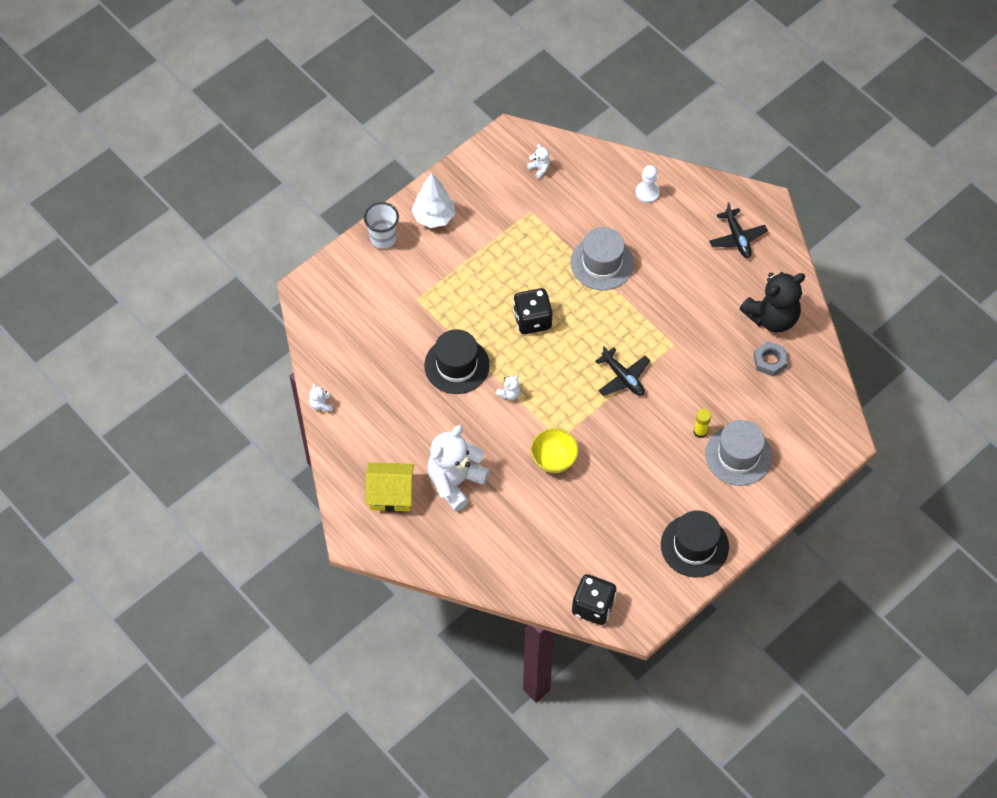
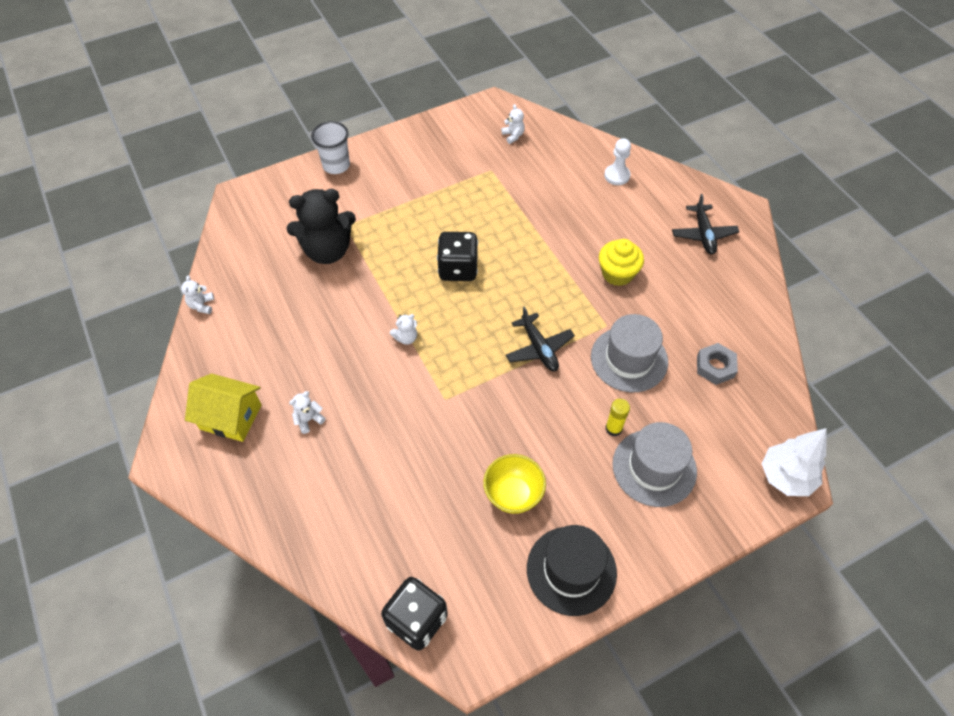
camera: 15 degrees right, 5 degrees down
white tree [412,173,455,228] -> white tree moved to [762,428,826,496]
black hat [424,329,490,394] -> none
white teddy bear [427,425,490,511] -> white teddy bear [289,391,326,434], size x0.41
yellow bowl [531,428,579,473] -> yellow bowl moved to [483,454,546,514]
grey hat [570,227,634,290] -> grey hat moved to [591,314,668,392]
black teddy bear [739,272,805,333] -> black teddy bear moved to [287,189,356,264]
none -> yellow cupcake [599,239,644,286]

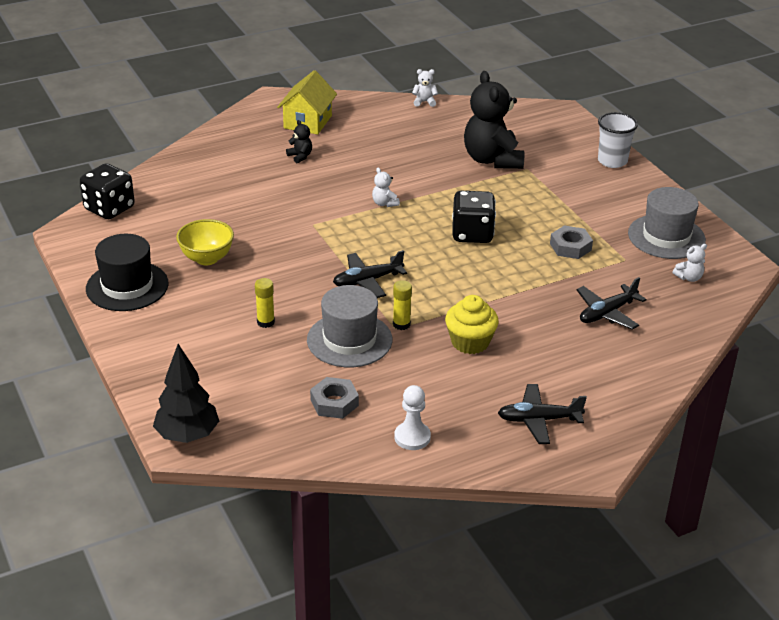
camera: 90 degrees right, 20 degrees down
white teddy bear [289,391,326,434] -> black teddy bear [286,120,312,163]
white pawn [604,138,631,185] -> white pawn moved to [394,385,431,450]
grey hat [612,422,697,507] -> grey hat moved to [628,187,706,259]
white tree [762,428,826,496] -> black tree [153,344,219,443]
none -> yellow glue stick [393,280,412,330]
none -> grey nut [550,225,593,259]
none -> black plane [577,277,647,330]

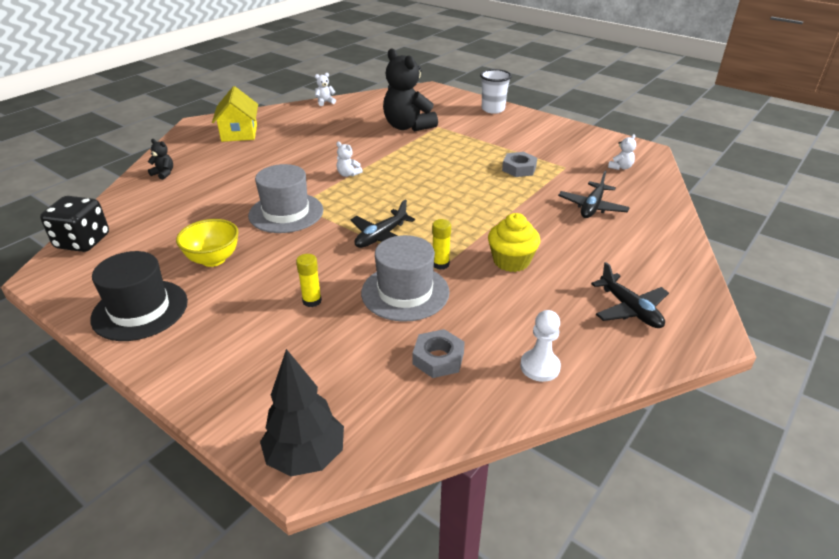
camera: 25 degrees left, 0 degrees up
black teddy bear [286,120,312,163] -> black teddy bear moved to [148,139,173,180]
black dice [452,191,496,243] -> none
black plane [498,384,587,444] -> black plane turned 90 degrees counterclockwise [591,262,669,328]
grey hat [628,187,706,259] -> grey hat moved to [248,164,323,233]

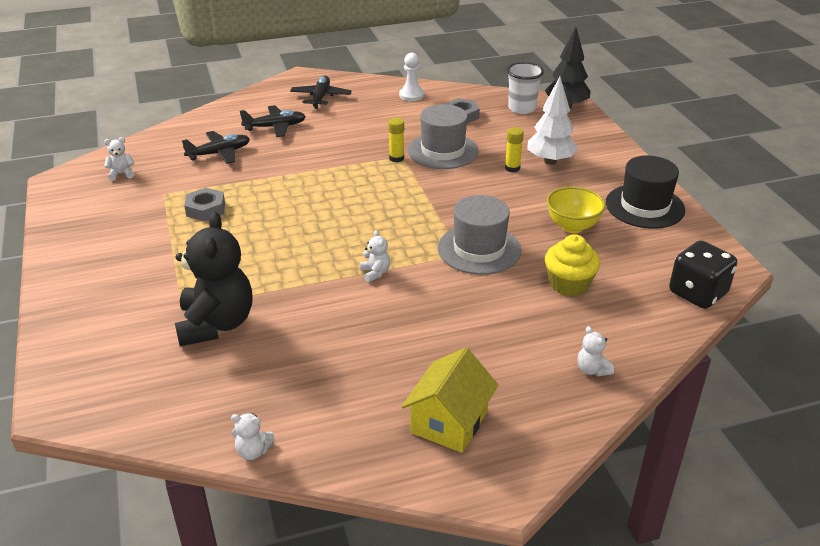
camera: 145 degrees left, 0 degrees up
black teddy bear [148,139,173,180] -> white teddy bear [577,326,614,377]
black plane [350,199,415,248] -> black plane moved to [240,105,306,137]
white cup [480,69,512,114] -> white cup moved to [507,62,544,114]
yellow cupcake [488,213,541,272] -> yellow cupcake moved to [545,234,600,296]
none -> white tree [527,77,578,165]

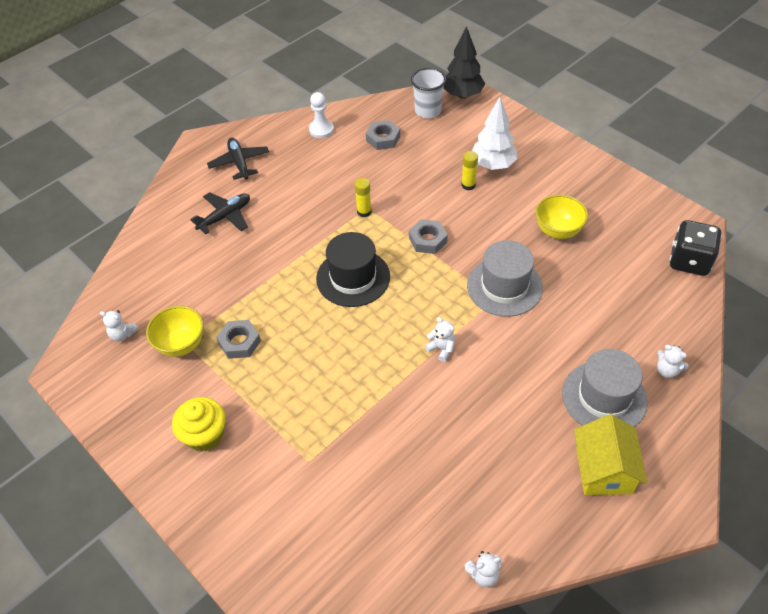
camera: 25 degrees left, 15 degrees up
white teddy bear [104,137,134,181] -> white teddy bear turned 120 degrees counterclockwise [100,310,138,341]
black teddy bear [175,212,252,346] -> none
black plane [182,131,250,164] -> none
grey hat [408,104,479,169] -> grey hat moved to [562,349,648,427]
yellow cupcake [545,234,600,296] -> yellow cupcake moved to [172,397,226,451]
black hat [606,156,685,229] -> black hat moved to [316,232,390,307]
none -> yellow bowl [146,306,204,357]
none -> grey nut [409,219,448,254]

